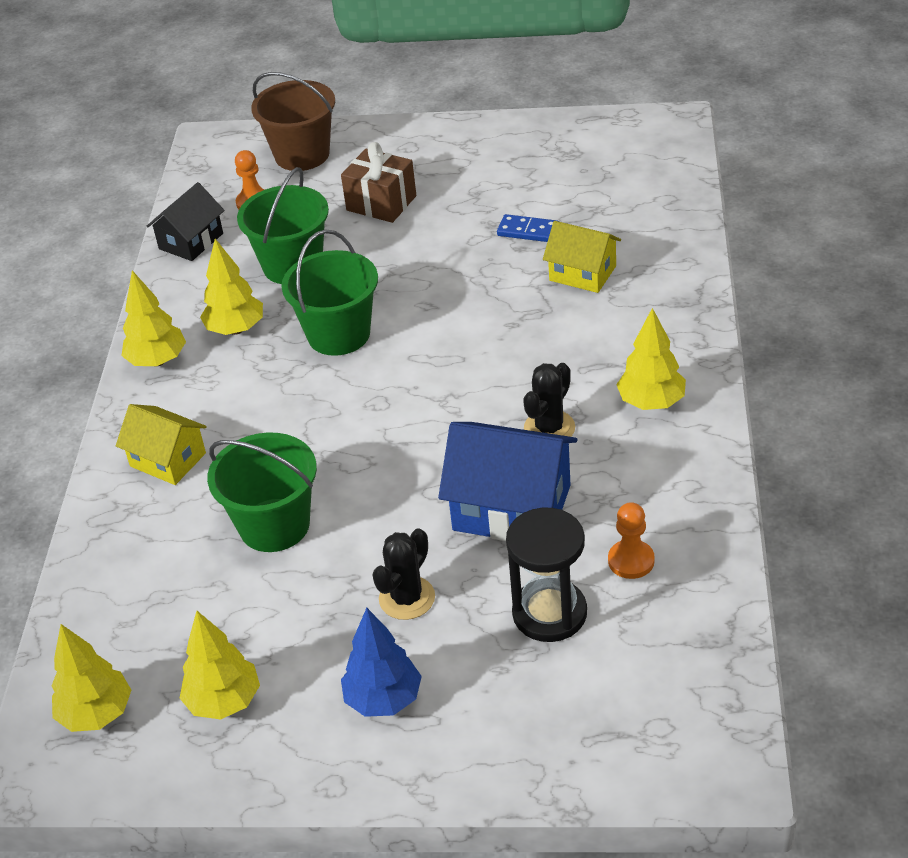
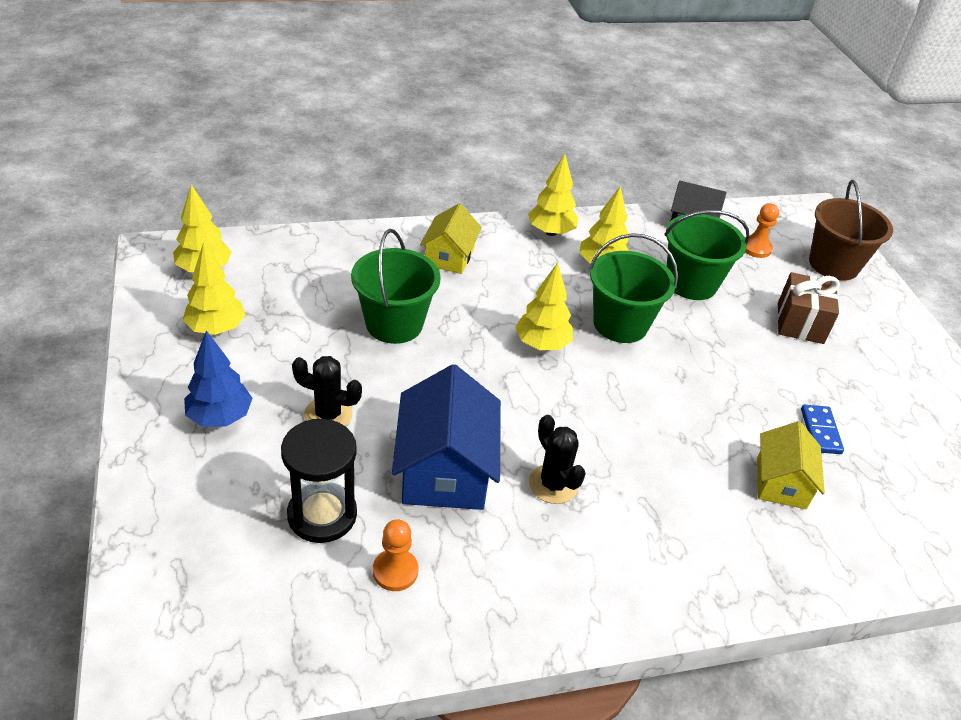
camera: 65 degrees right, 0 degrees up
black cactus [523,363,575,437] -> black cactus turned 45 degrees clockwise [529,415,586,504]
yellow tree [616,308,686,410] -> yellow tree moved to [515,262,573,350]

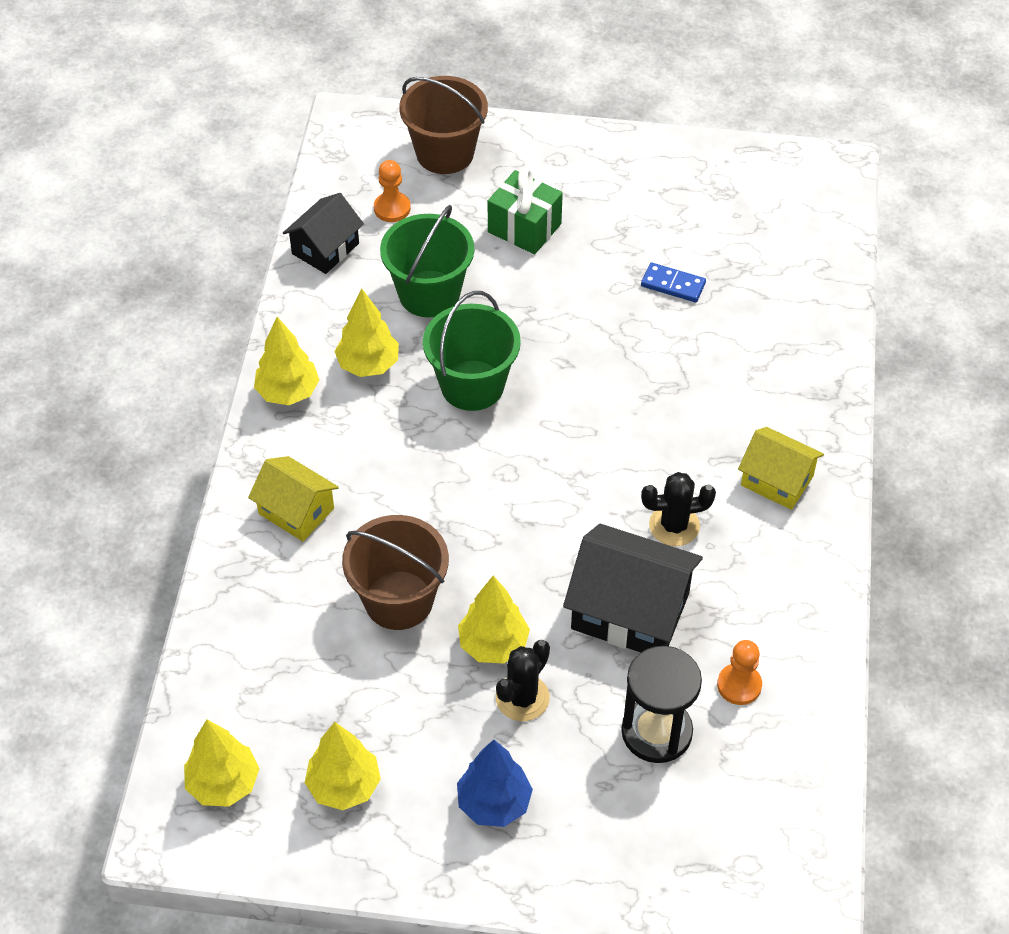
camera: 65 degrees left, 10 degrees up
green bucket [351,229,441,344] -> brown bucket [342,515,449,630]
blue house [392,364,501,510] -> black house [563,524,703,652]
yellow tree [515,262,573,350] -> yellow tree moved to [458,576,530,663]
yellow house [757,421,825,509] -> yellow house moved to [738,427,824,510]
brown gift [777,272,840,344] -> green gift [488,168,563,254]

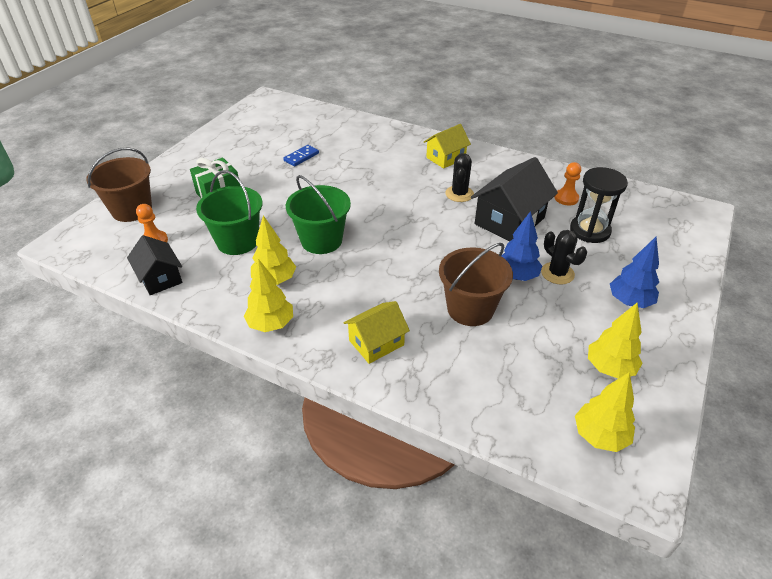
camera: 70 degrees left, 10 degrees down
yellow tree [458,576,530,663] -> blue tree [501,211,542,281]

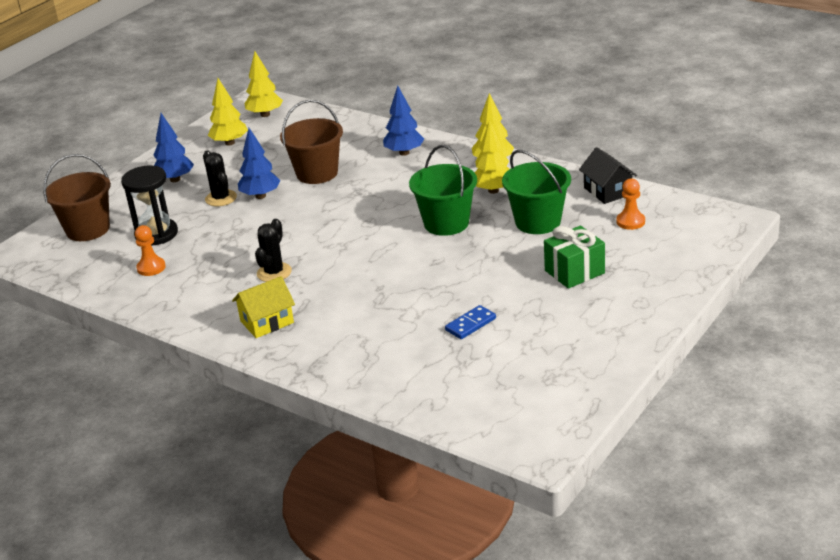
camera: 170 degrees left, 10 degrees down
brown bucket [86,148,152,222] -> brown bucket moved to [43,154,111,241]
yellow house [343,301,410,364] -> blue tree [383,85,424,156]
black house [471,157,558,242] -> none

